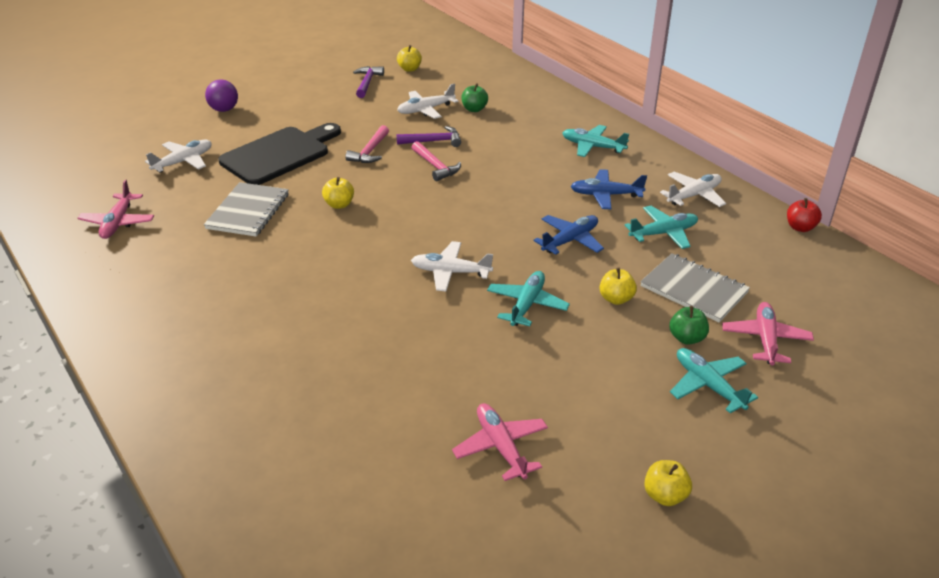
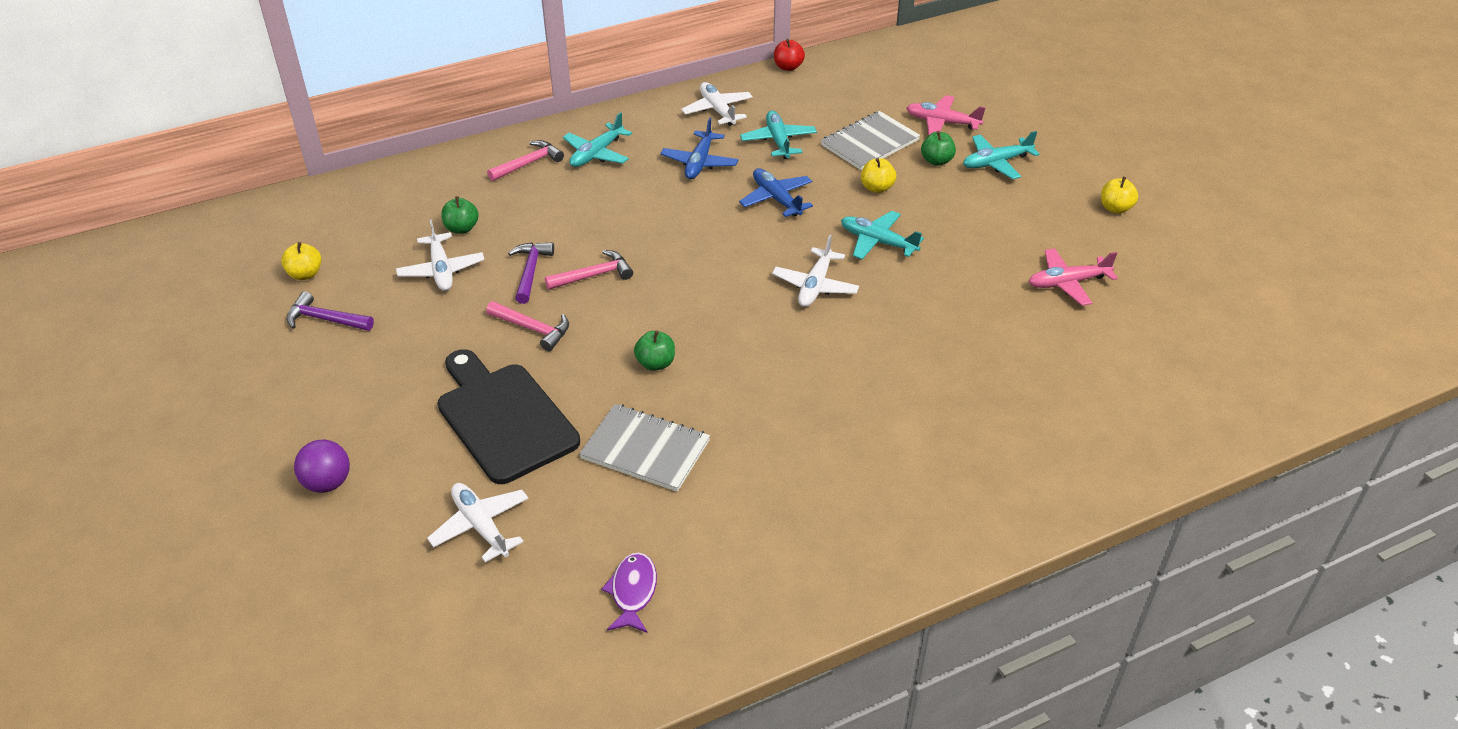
camera: 80 degrees left, 5 degrees up
pink plane [77,180,154,239] -> purple fish [601,552,657,633]
yellow apple [322,177,354,209] -> green apple [634,330,675,371]
none -> pink hammer [487,140,564,181]

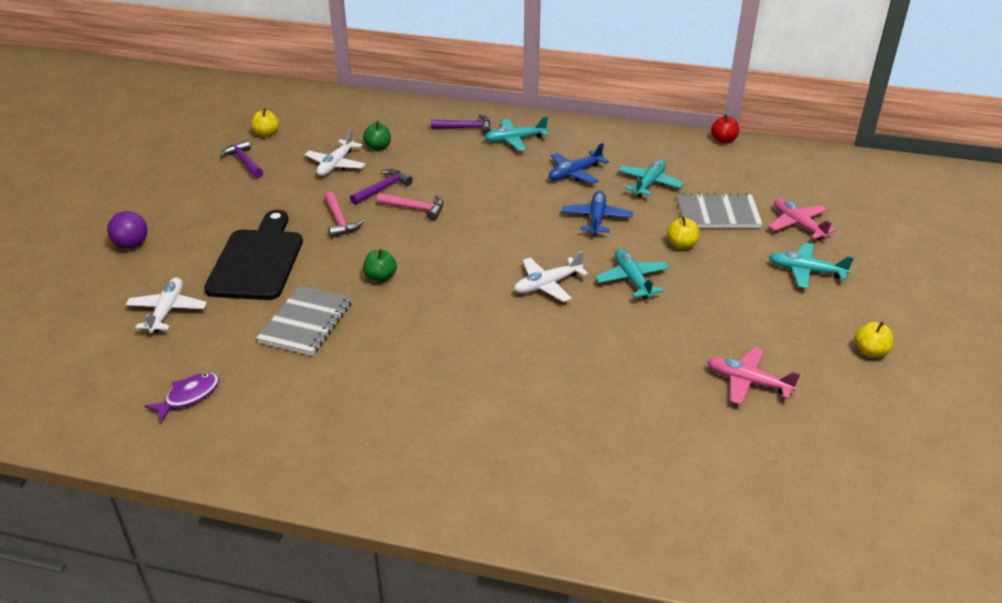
camera: 40 degrees right, 5 degrees down
pink hammer [487,140,564,181] -> purple hammer [431,115,491,135]
grey notebook [579,404,710,492] -> grey notebook turned 45 degrees clockwise [256,286,352,356]
white plane [681,82,753,126] -> none
green apple [921,131,956,166] -> none

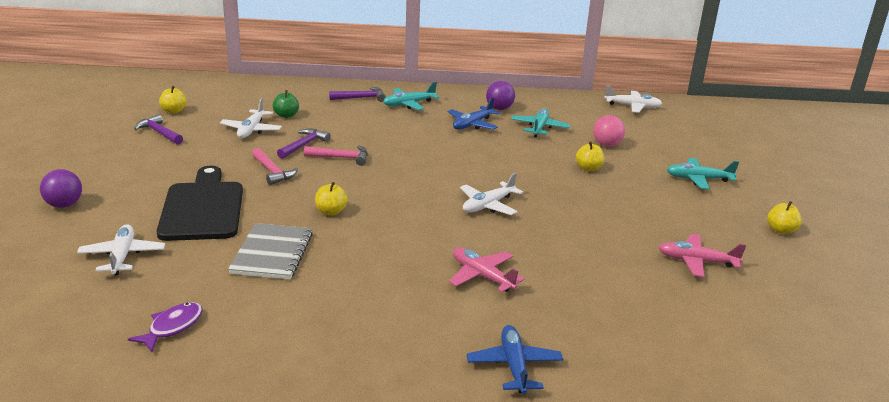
camera: 15 degrees left, 10 degrees down
green apple [363,249,397,282] -> yellow apple [315,182,348,215]
blue plane [562,191,633,235] -> blue plane moved to [467,325,563,394]
turquoise plane [595,249,669,299] -> none
grey notebook [678,193,763,228] -> pink ball [593,115,625,147]
red apple [711,114,739,143] -> none
pink plane [769,198,836,240] -> pink plane moved to [449,248,525,292]
none -> purple ball [486,81,515,110]
none -> white plane [604,85,662,113]

